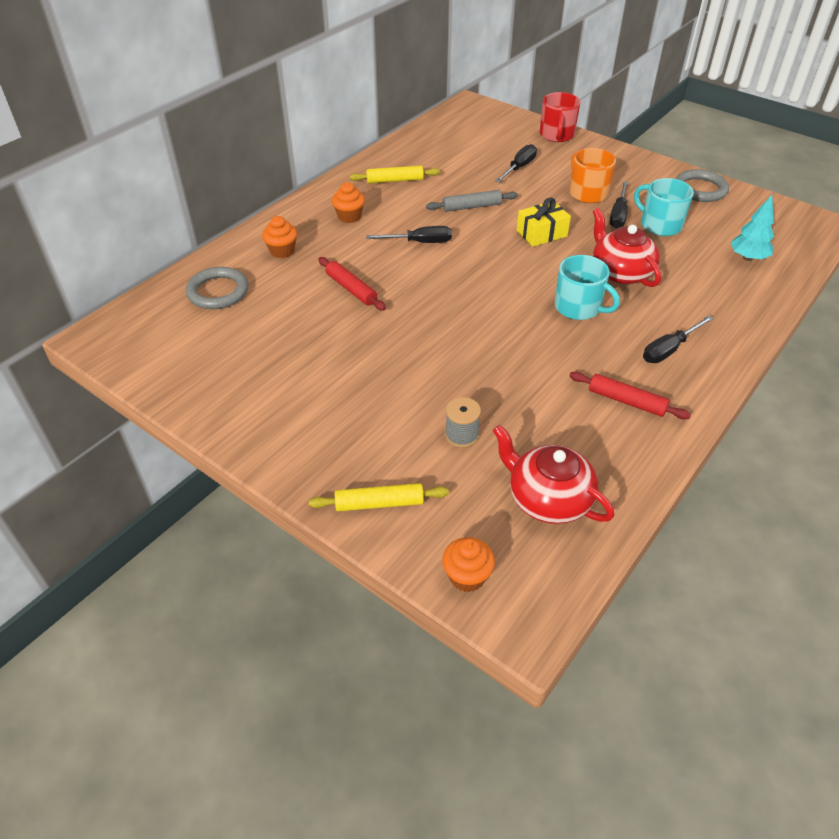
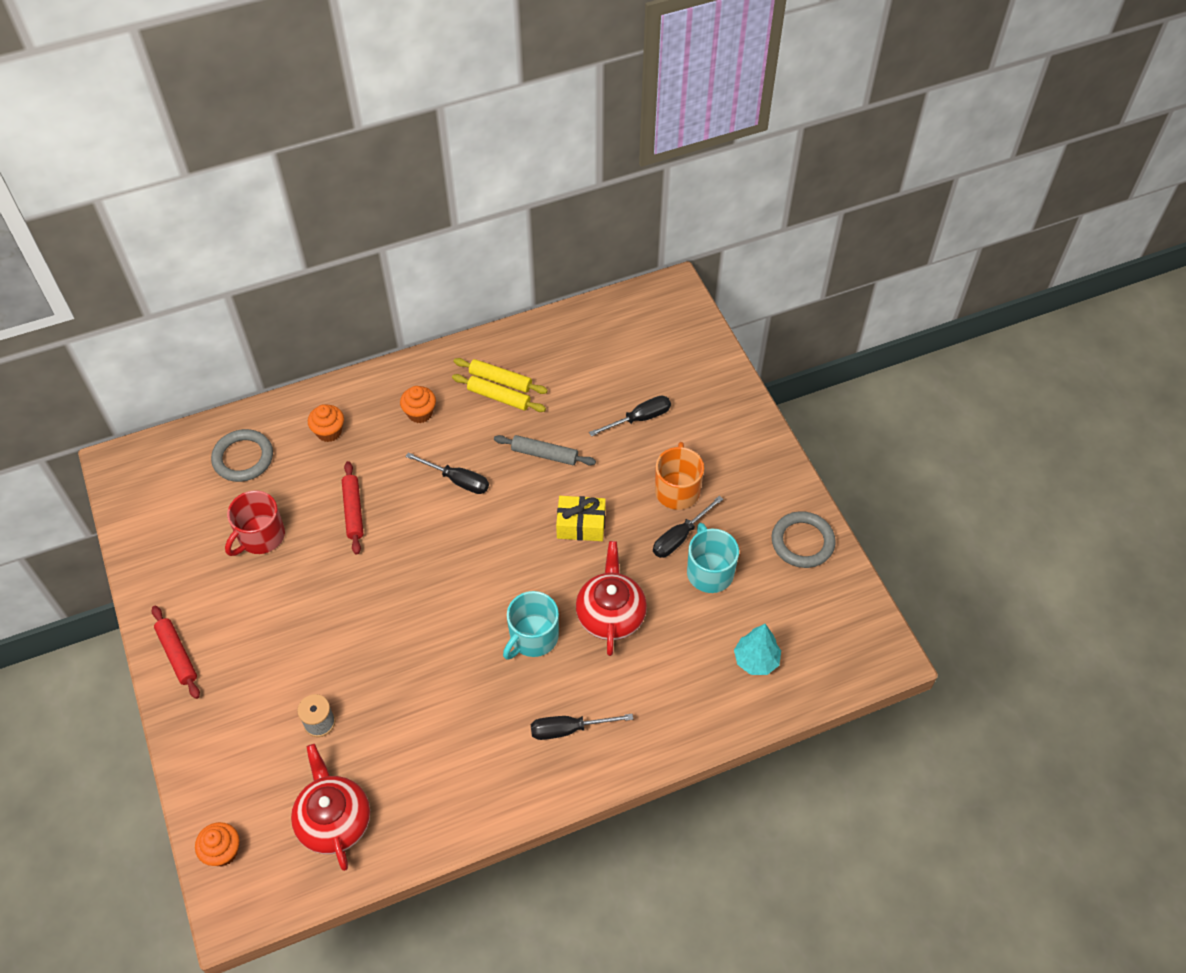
camera: 30 degrees right, 10 degrees up
yellow rolling pin [309,483,449,511] -> yellow rolling pin moved to [452,374,546,412]
red mug [540,92,581,142] -> red mug moved to [225,490,285,556]
turquoise mug [555,255,620,320] -> turquoise mug turned 60 degrees clockwise [503,591,559,660]
red rolling pin [569,372,691,419] -> red rolling pin moved to [152,606,200,699]

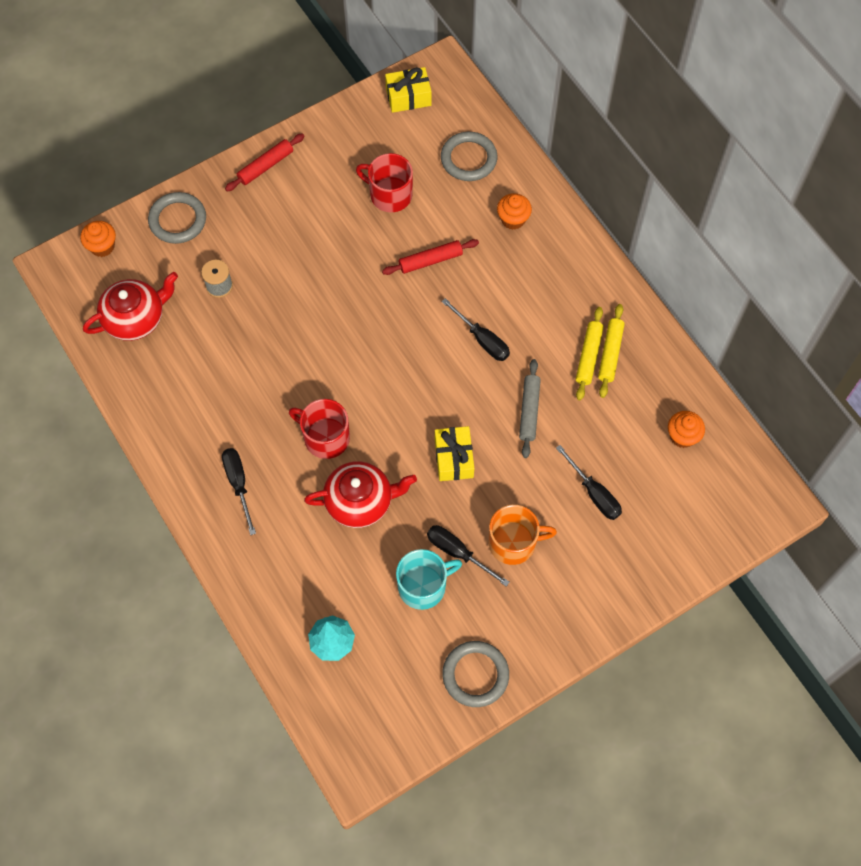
camera: 80 degrees right, 10 degrees up
orange cupcake [400,386,436,423] -> orange cupcake moved to [668,411,705,448]
black screwdriver [405,452,489,494] -> black screwdriver turned 60 degrees counterclockwise [441,298,510,361]
turquoise mug [503,591,559,660] -> red mug [289,399,350,459]
none -> grey ring [148,192,206,244]
none -> yellow gift [385,67,432,113]

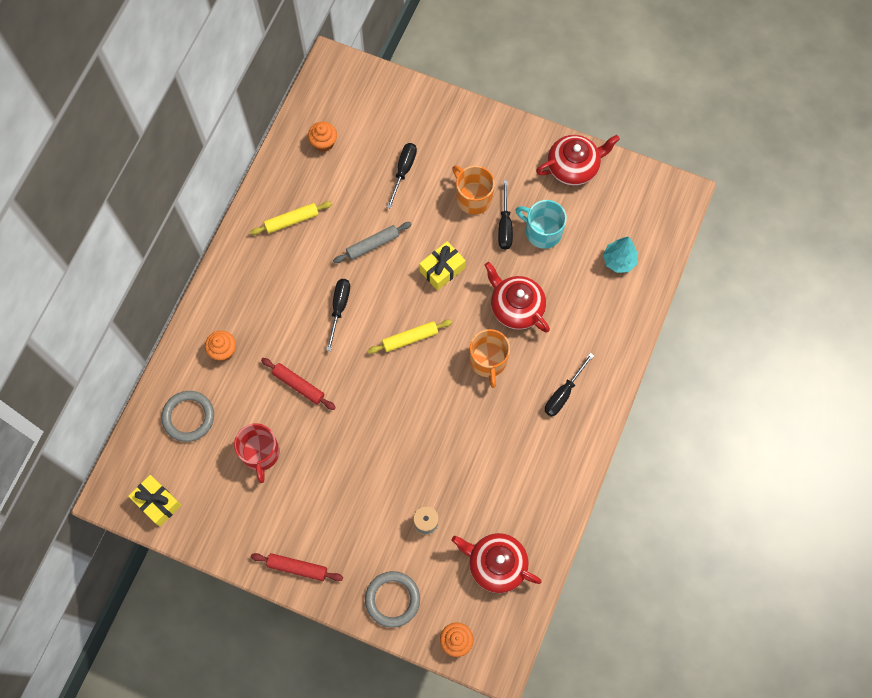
camera: 125 degrees left, 5 degrees up
red mug [289,399,350,459] -> orange mug [470,329,510,388]
grey ring [442,641,509,707] -> red teapot [536,135,620,186]
yellow rolling pin [576,307,604,400] -> yellow rolling pin moved to [368,320,452,354]

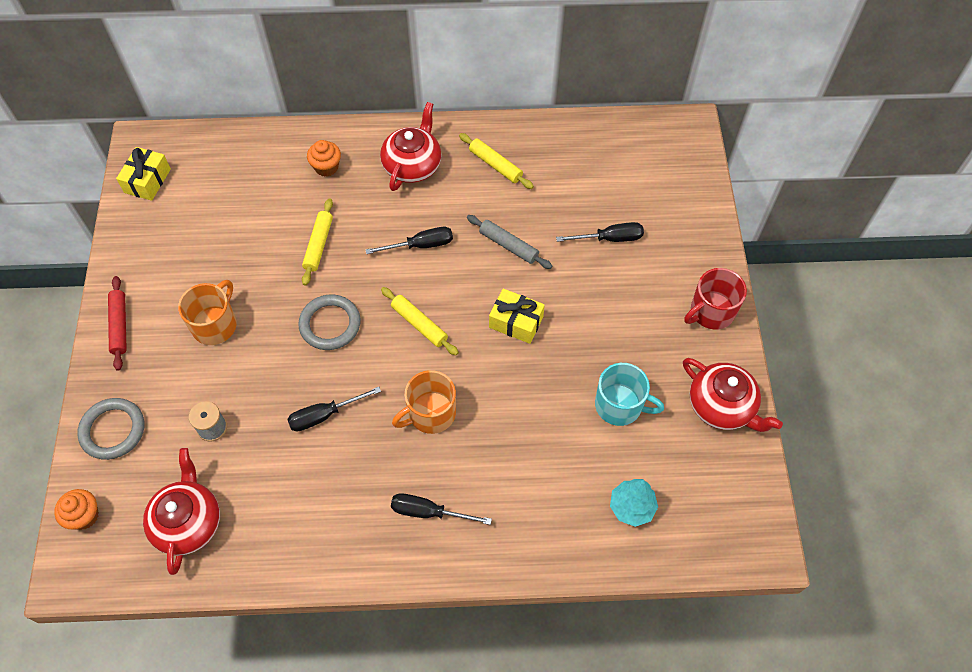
camera: 65 degrees right, 10 degrees down
grey ring [161,391,214,442] -> grey ring moved to [298,295,361,350]
red mug [234,423,280,483] -> red mug moved to [684,268,747,330]
red rolling pin [261,358,336,410] -> yellow rolling pin [302,198,333,285]
orange cupcake [308,122,337,152] -> none
orange mug [452,165,495,215] -> orange mug moved to [178,280,237,345]
red teapot [485,262,550,333] -> red teapot moved to [380,102,441,191]
black screwdriver [498,180,513,249] -> black screwdriver moved to [287,387,381,432]
turquoise mug [516,200,567,249] -> turquoise mug turned 105 degrees clockwise [595,363,664,426]

